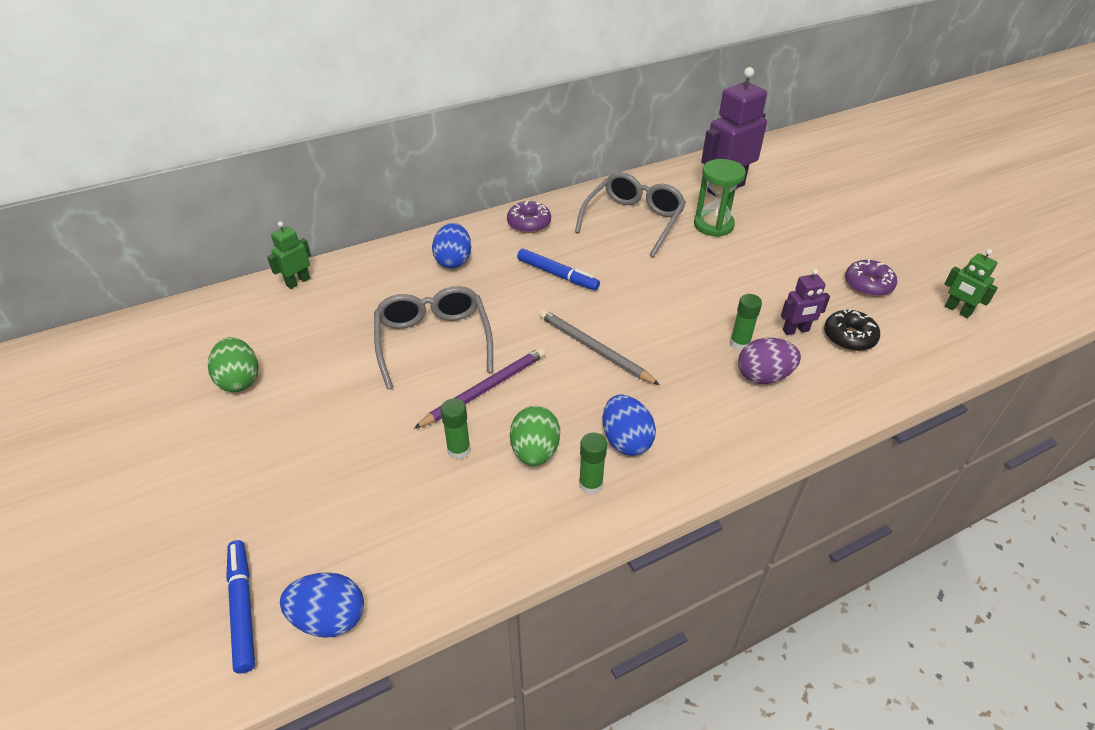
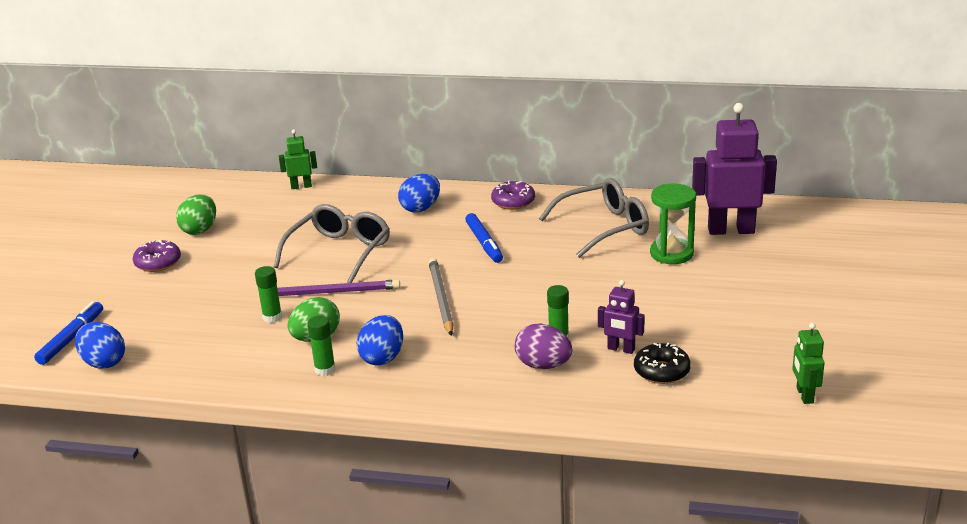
camera: 40 degrees right, 15 degrees down
purple donut [845,259,897,297] -> purple donut moved to [133,240,181,272]

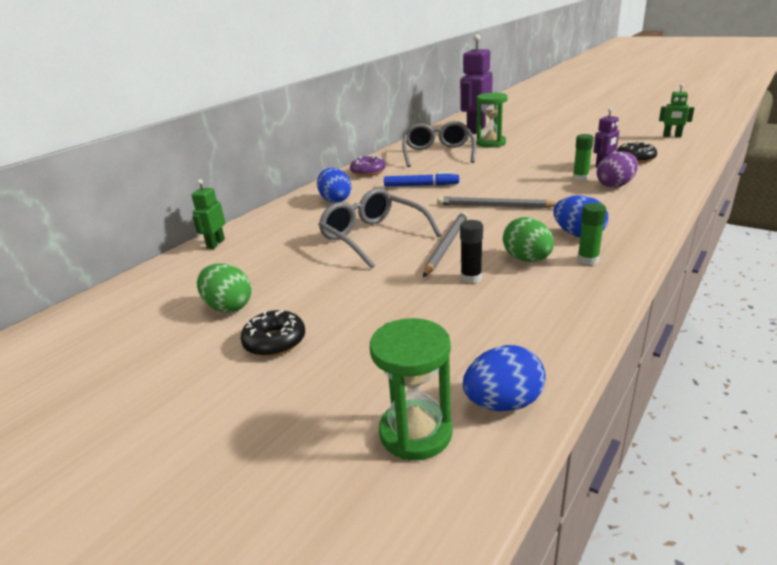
camera: 65 degrees left, 0 degrees up
blue marker [34,301,103,365] -> green hourglass [370,318,452,460]
purple donut [133,240,181,272] -> black donut [240,310,305,357]
green glue stick [255,266,282,323] -> black glue stick [460,220,483,283]
purple pencil [277,280,400,296] -> grey pencil [423,212,468,277]

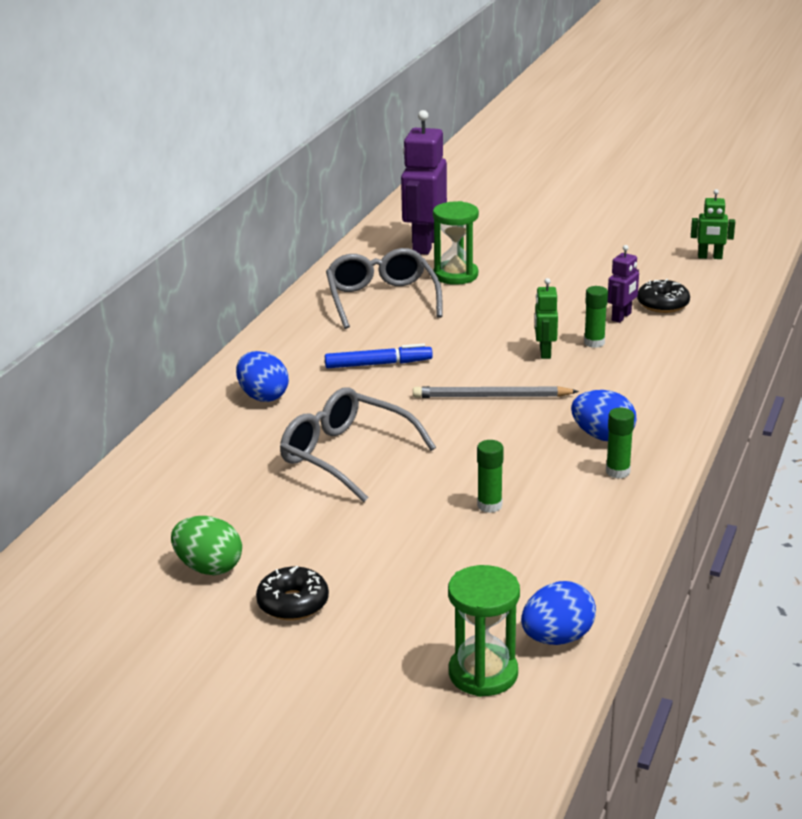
camera: 15 degrees left, 0 degrees up
green robot [191,179,225,249] -> green robot moved to [535,278,558,359]
purple donut [350,155,386,176] -> none
grey pencil [423,212,468,277] -> none
black glue stick [460,220,483,283] -> green glue stick [477,440,504,513]
green egg [503,217,554,262] -> none
purple egg [597,151,638,188] -> none

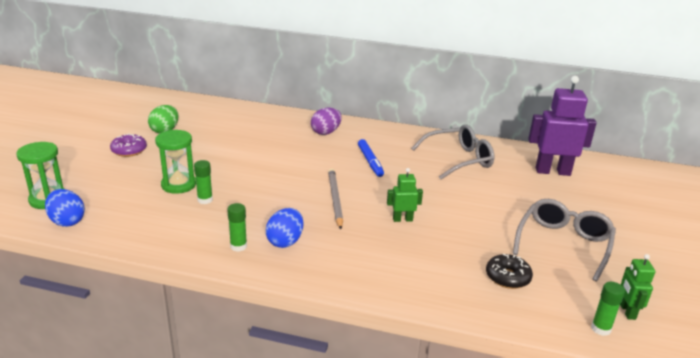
camera: 80 degrees right, 0 degrees up
blue egg [236,351,289,402] -> purple egg [311,108,342,135]
black donut [256,566,329,620] -> purple donut [110,133,147,157]
grey glasses [280,387,436,502] -> grey glasses moved to [513,199,616,281]
green hourglass [433,201,479,285] -> green hourglass moved to [155,130,196,194]
green glue stick [584,286,608,348] -> green glue stick moved to [591,282,625,336]
purple robot [608,245,639,323] -> none

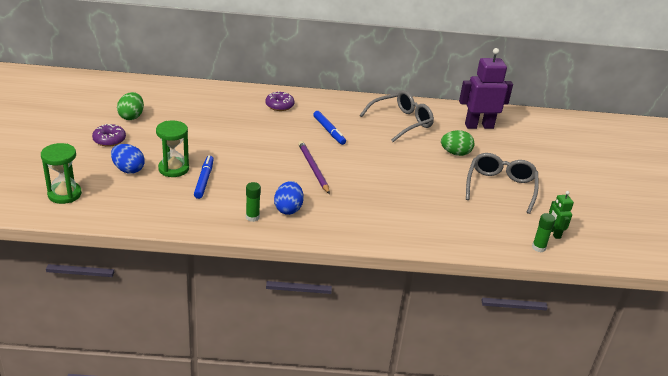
camera: 15 degrees left, 5 degrees up
blue egg [45,189,85,227] -> blue egg moved to [111,144,145,174]
green glue stick [194,160,213,204] -> blue marker [194,155,214,199]
purple egg [311,108,342,135] -> purple donut [265,91,294,111]
grey pencil [328,168,343,229] -> purple pencil [298,141,330,194]
green robot [387,168,423,222] -> none
black donut [486,254,533,289] -> none
none -> green egg [441,130,475,156]

